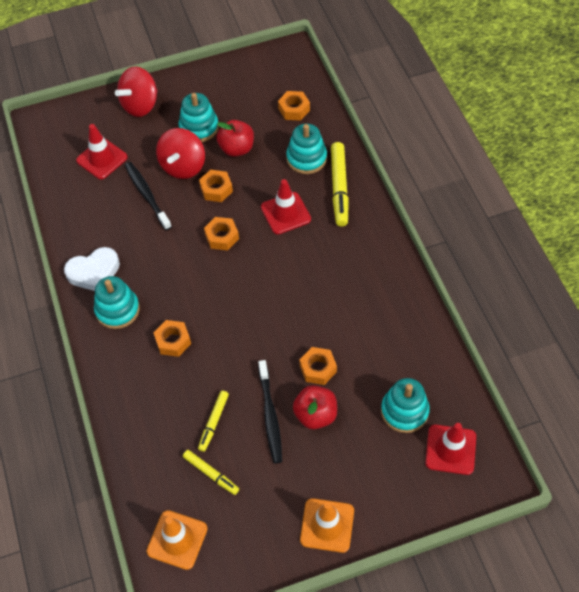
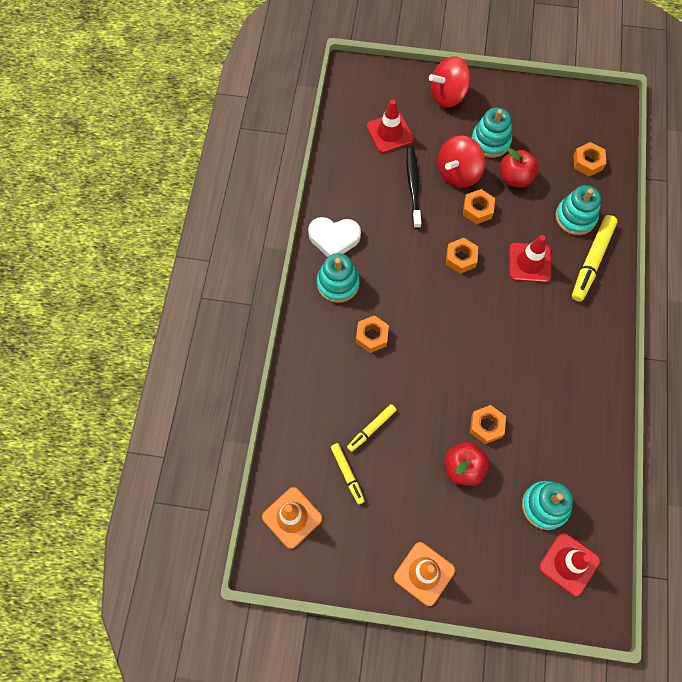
camera: 25 degrees right, 10 degrees up
black toothbrush [258,360,282,464] -> none

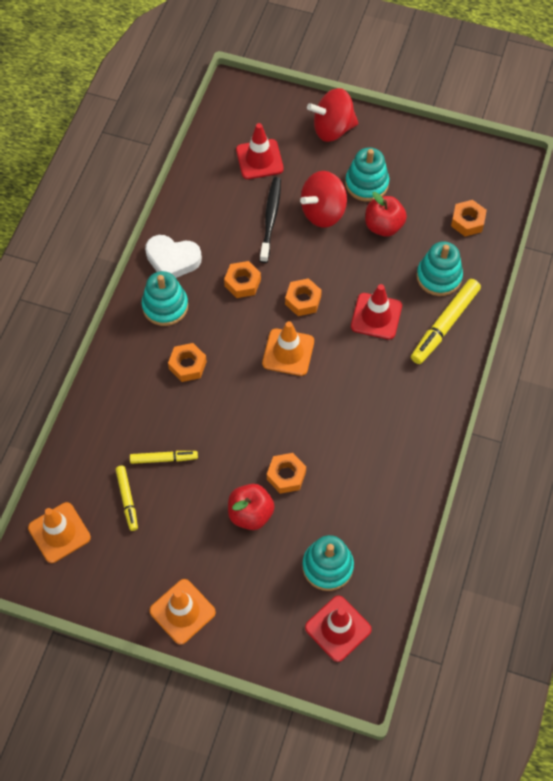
camera: 10 degrees right, 5 degrees down
yellow marker [347,404,397,452] -> yellow marker turned 150 degrees counterclockwise [130,451,198,464]
orange nut [463,189,495,224] -> orange nut moved to [224,261,261,298]
none -> orange traffic cone [262,321,314,376]

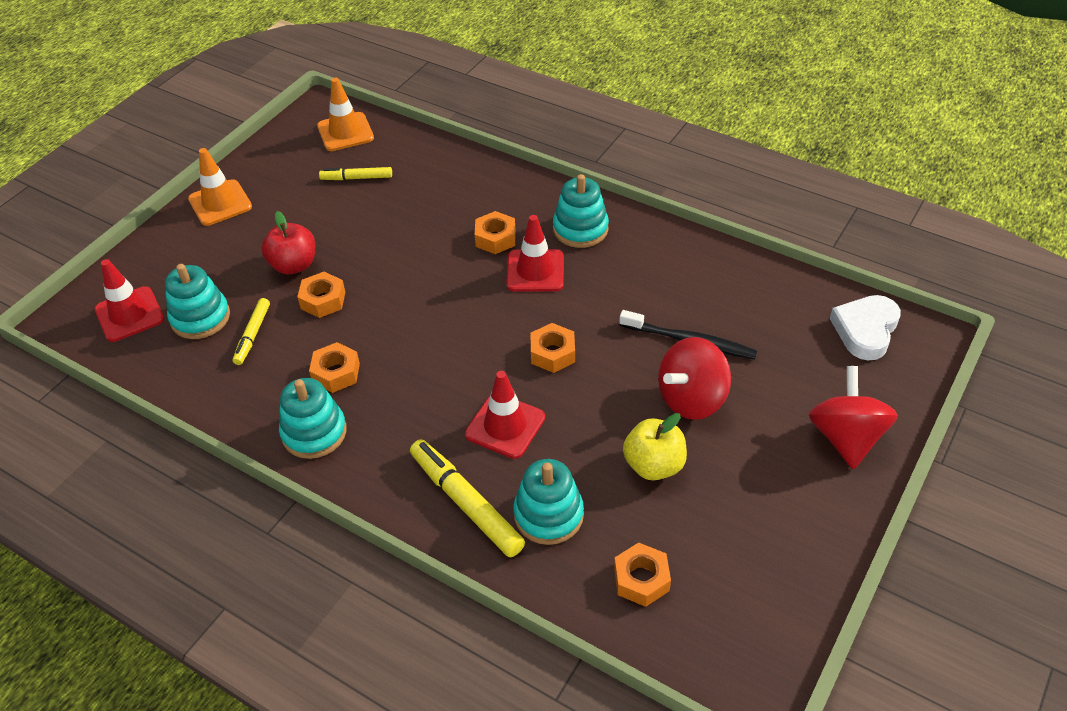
camera: 105 degrees right, 15 degrees down
yellow marker [130,451,198,464] -> yellow marker moved to [232,298,270,365]
white heart [145,235,202,278] -> white heart moved to [830,295,901,360]
orange nut [224,261,261,298] -> orange nut moved to [309,342,360,393]
red traffic cone [236,123,284,179] -> red traffic cone moved to [506,215,564,292]
orange traffic cone [262,321,314,376] -> none
red spinning top [300,171,347,228] -> red spinning top turned 105 degrees counterclockwise [658,337,731,420]
turquoise stacking toy [345,147,389,202] -> turquoise stacking toy moved to [279,378,347,459]
red apple [365,192,407,237] -> yellow apple [623,413,687,481]

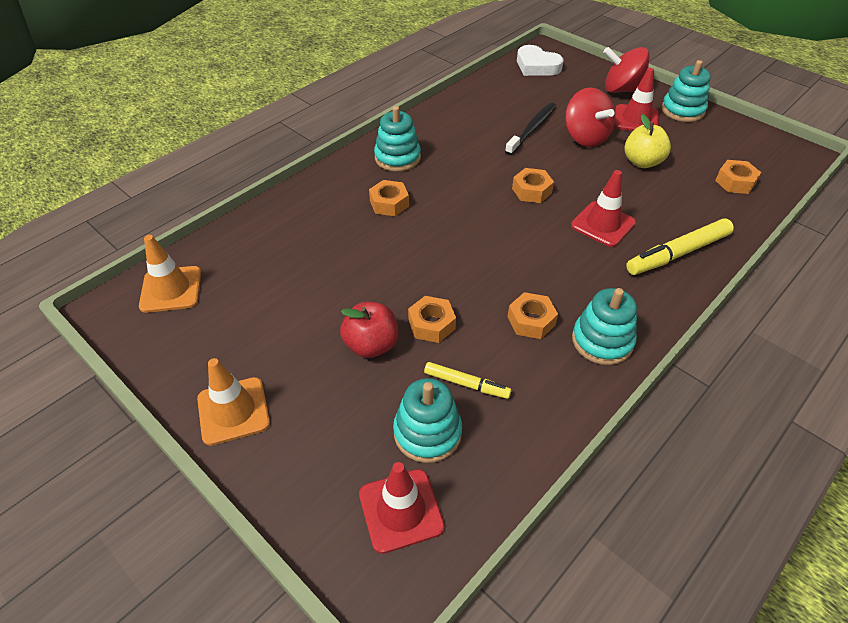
camera: 80 degrees left, 0 degrees up
yellow marker [319,167,392,180] -> none
red traffic cone [506,215,564,292] -> red traffic cone moved to [614,68,659,131]
turquoise stacking toy [513,459,584,545] -> turquoise stacking toy moved to [661,60,711,122]

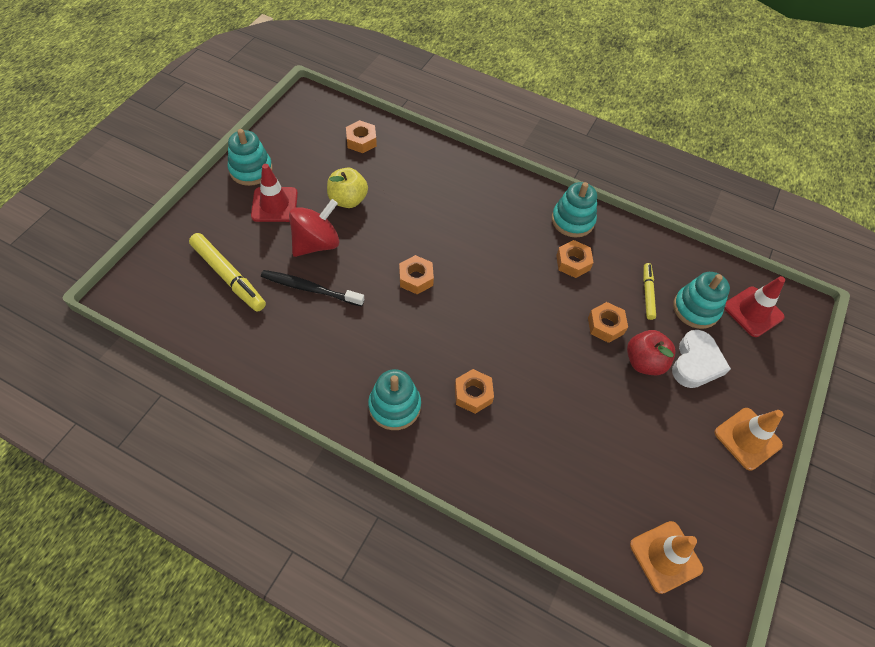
camera: 110 degrees left, 10 degrees up
white heart [517,45,563,76] -> white heart moved to [672,330,731,388]
red traffic cone [571,170,636,247] -> none
red spinning top [603,47,649,93] -> none
yellow marker [626,218,734,275] -> yellow marker moved to [189,233,266,312]

